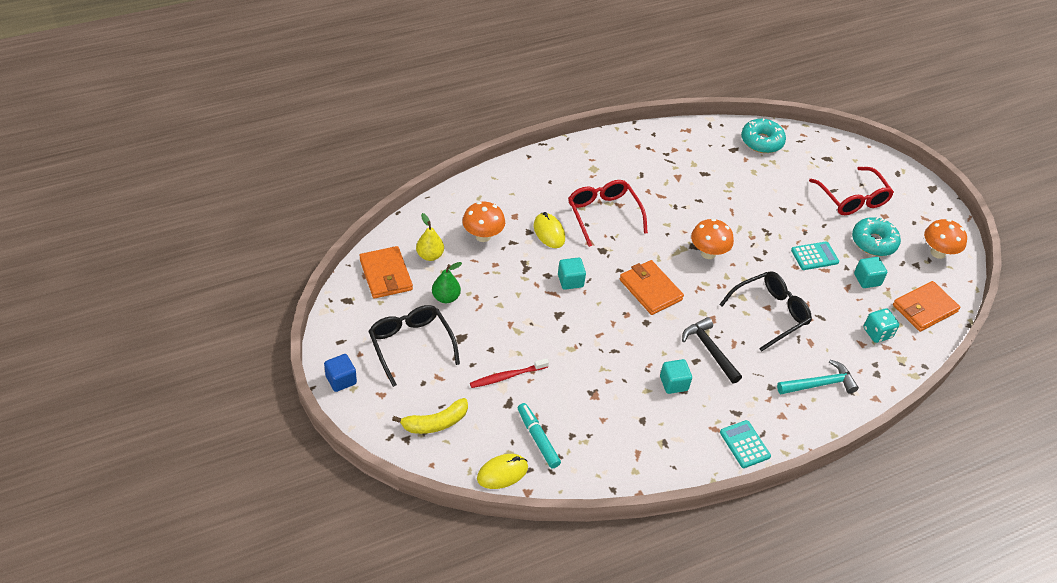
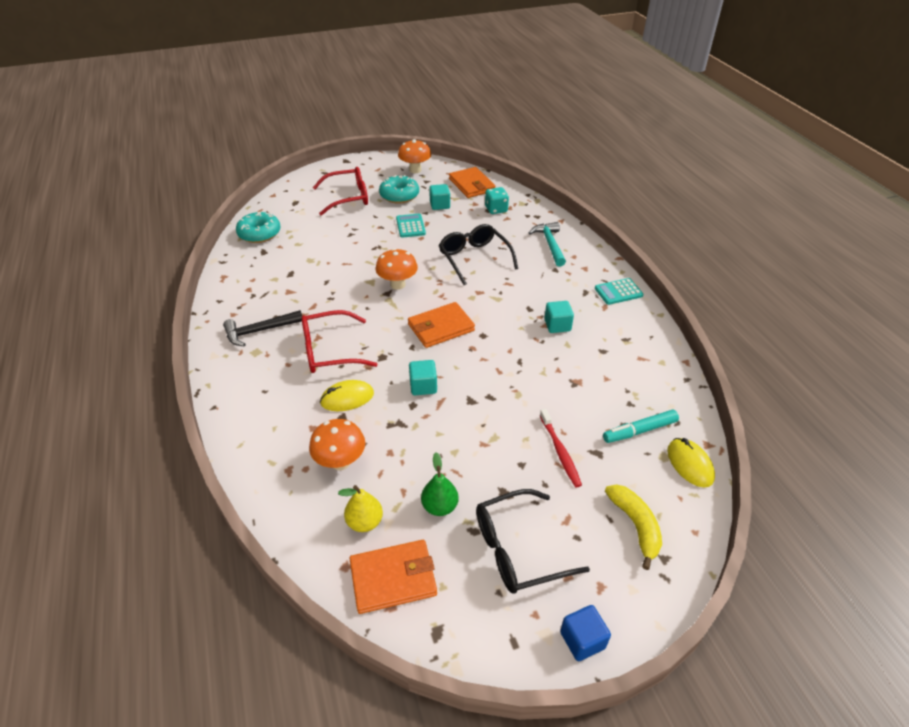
camera: 80 degrees left, 5 degrees down
black hammer [682,317,742,384] -> black hammer moved to [223,310,302,346]

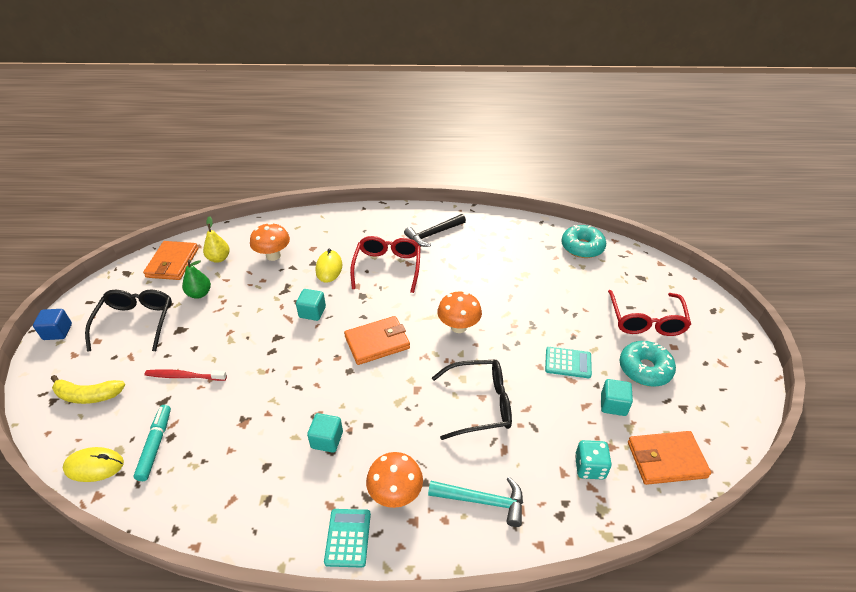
camera: 110 degrees right, 0 degrees up
black hammer [223,310,302,346] -> black hammer turned 120 degrees counterclockwise [404,214,466,247]
orange mushroom [398,139,431,173] -> orange mushroom moved to [366,452,423,508]
orange wallet [408,302,475,348] -> orange wallet turned 75 degrees clockwise [344,316,410,365]

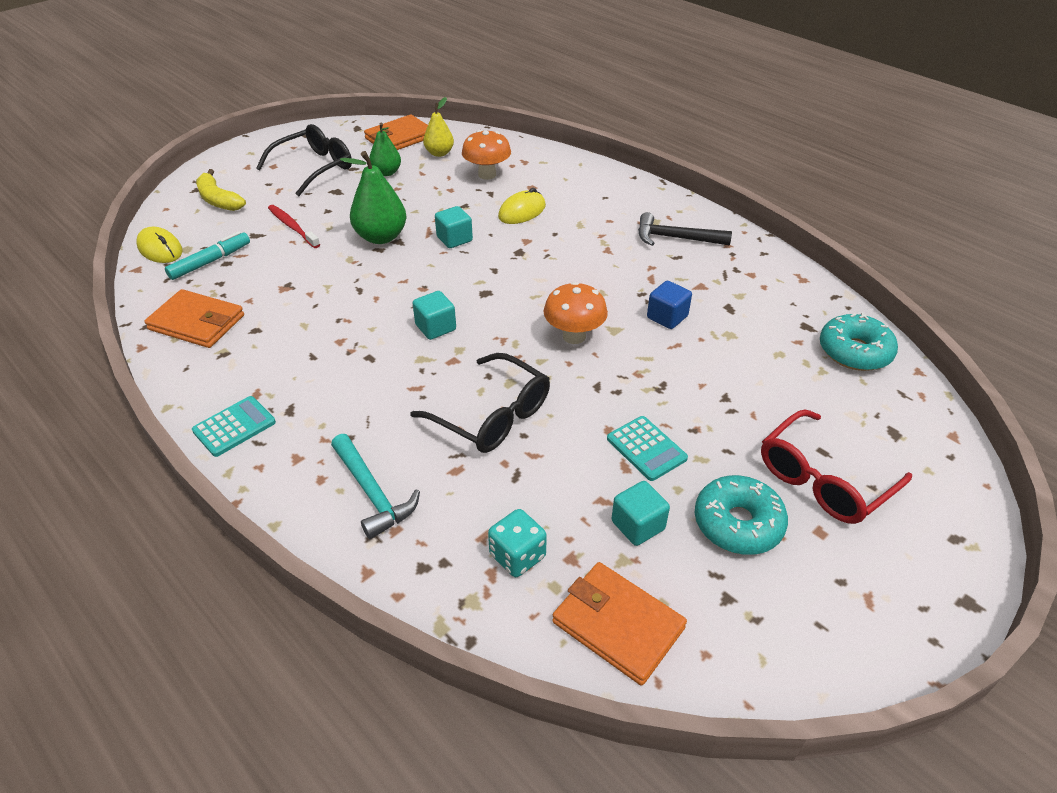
camera: 45 degrees right, 0 degrees up
blue cube [33,309,72,340] -> blue cube moved to [647,281,692,329]
turquoise cube [307,413,343,453] -> turquoise cube moved to [412,291,456,340]
orange wallet [344,316,410,365] -> orange wallet moved to [144,289,244,348]
red glasses [350,236,421,293] -> none
orange mushroom [366,452,423,508] -> none
none -> green pear [340,151,407,244]

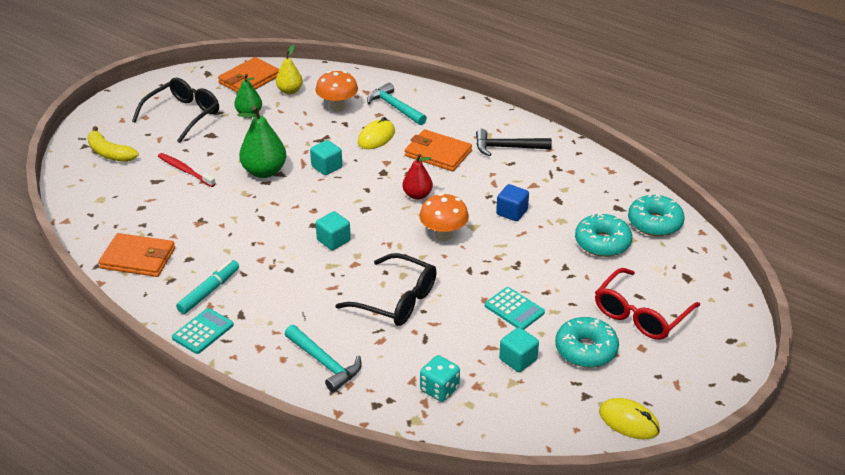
camera: 10 degrees left, 5 degrees down
yellow mouse [136,227,183,263] -> yellow mouse moved to [599,398,660,439]
turquoise marker [165,231,250,280] -> turquoise marker moved to [176,260,239,314]
orange wallet [552,562,687,685] -> orange wallet moved to [405,129,472,171]
none -> turquoise hammer [367,83,427,125]
none -> red pear [402,154,433,200]
none -> turquoise donut [575,212,632,257]

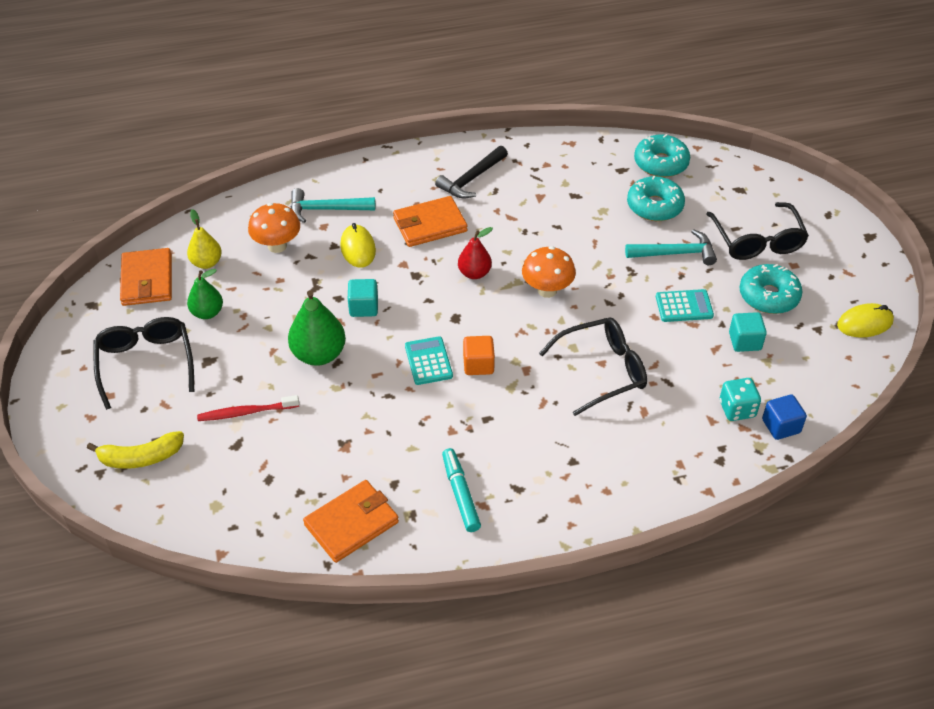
camera: 50 degrees left, 10 degrees up
turquoise calculator [172,308,234,354] -> turquoise calculator moved to [405,336,453,385]
turquoise hammer [285,325,362,392] -> turquoise hammer moved to [625,229,717,265]
turquoise cube [316,211,351,250] -> orange cube [463,336,495,375]
blue cube [496,184,529,221] -> blue cube moved to [762,395,807,440]
red glasses [595,268,700,340] -> black glasses [706,202,809,260]

